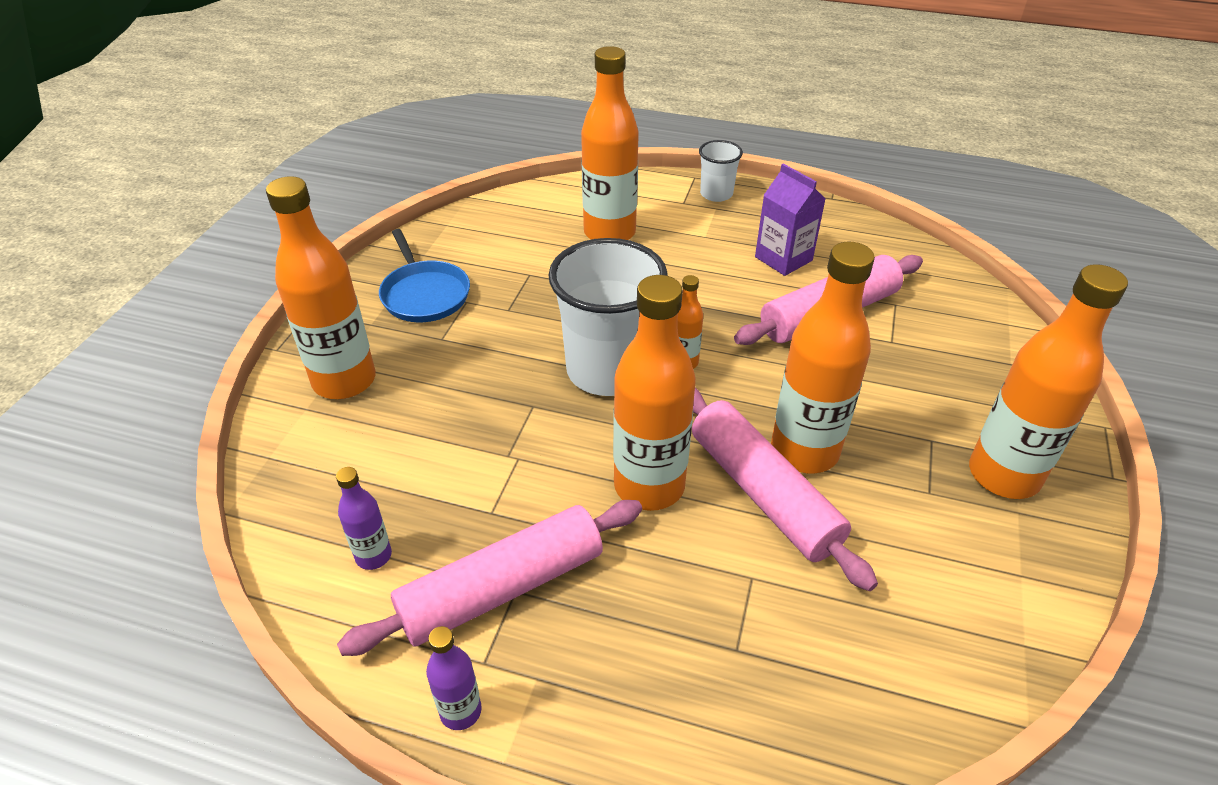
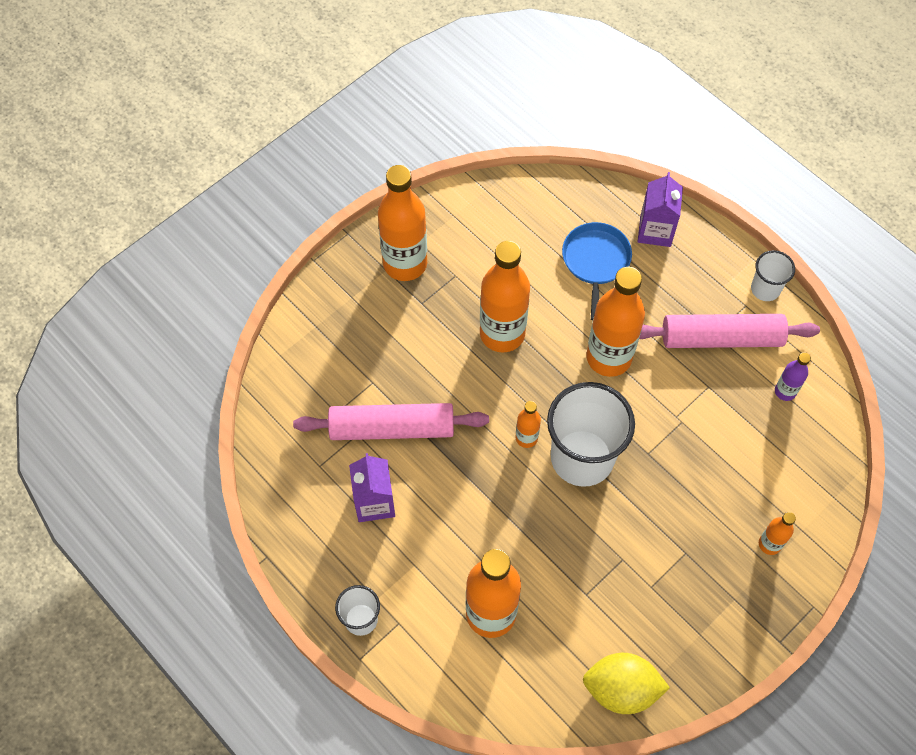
camera: 150 degrees left, 20 degrees up
orange bottle [266,176,376,399] -> orange bottle [759,512,796,555], size x0.48
blue pan [379,229,470,322] -> blue pan moved to [562,222,632,320]
purple bottle [426,626,482,730] -> white cup [751,250,795,301]
pink rolling pin [692,388,878,591] -> none
none -> yellow lemon [583,653,670,714]
none -> purple carton [638,172,683,247]

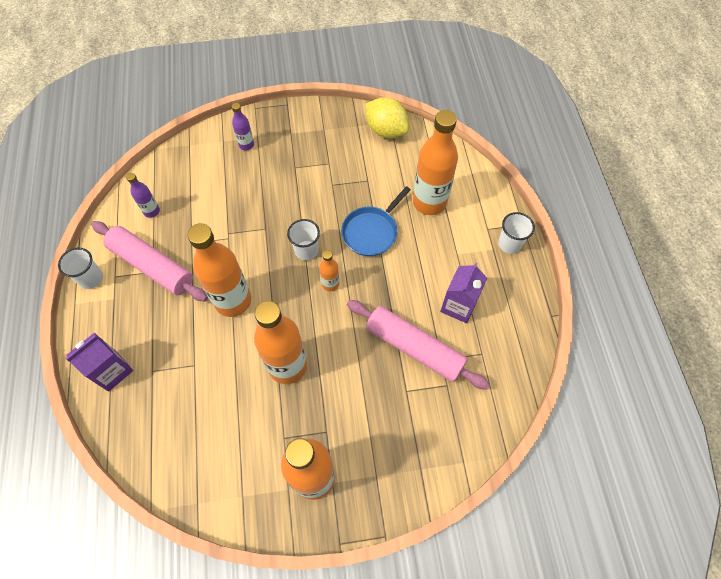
camera: 145 degrees left, 0 degrees up
white cup [547,382,635,487] -> white cup [287,219,320,261], size x0.50
blue pan [562,222,632,320] -> blue pan moved to [341,186,411,256]
orange bottle [759,512,796,555] -> purple bottle [232,103,254,150]

